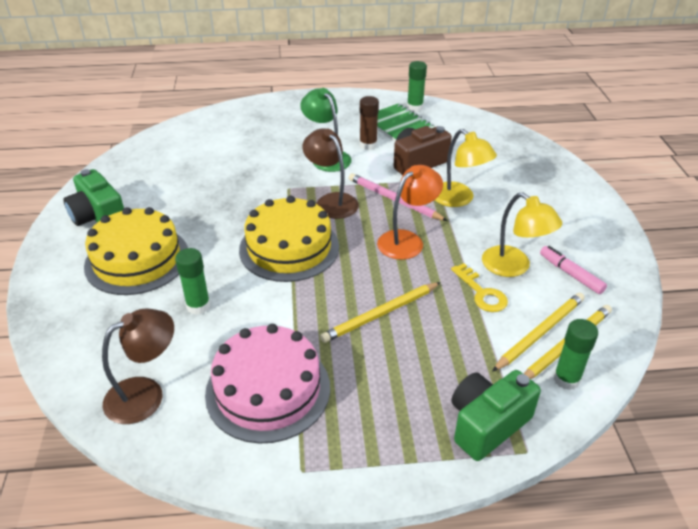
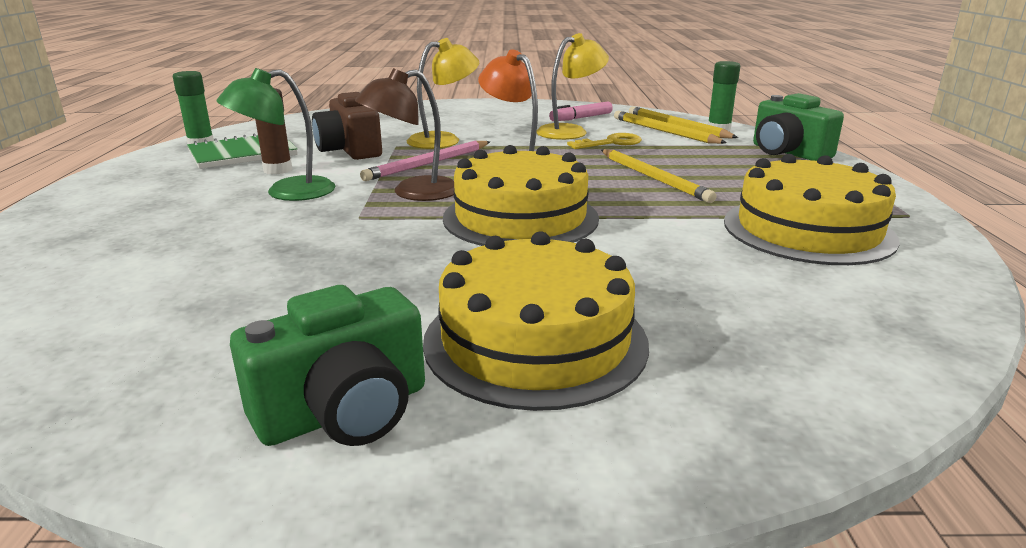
camera: 85 degrees left, 15 degrees down
brown lamp [102,308,174,424] -> none
green glue stick [175,248,210,314] -> none
pink cake [205,324,330,444] -> yellow cake [724,154,900,265]

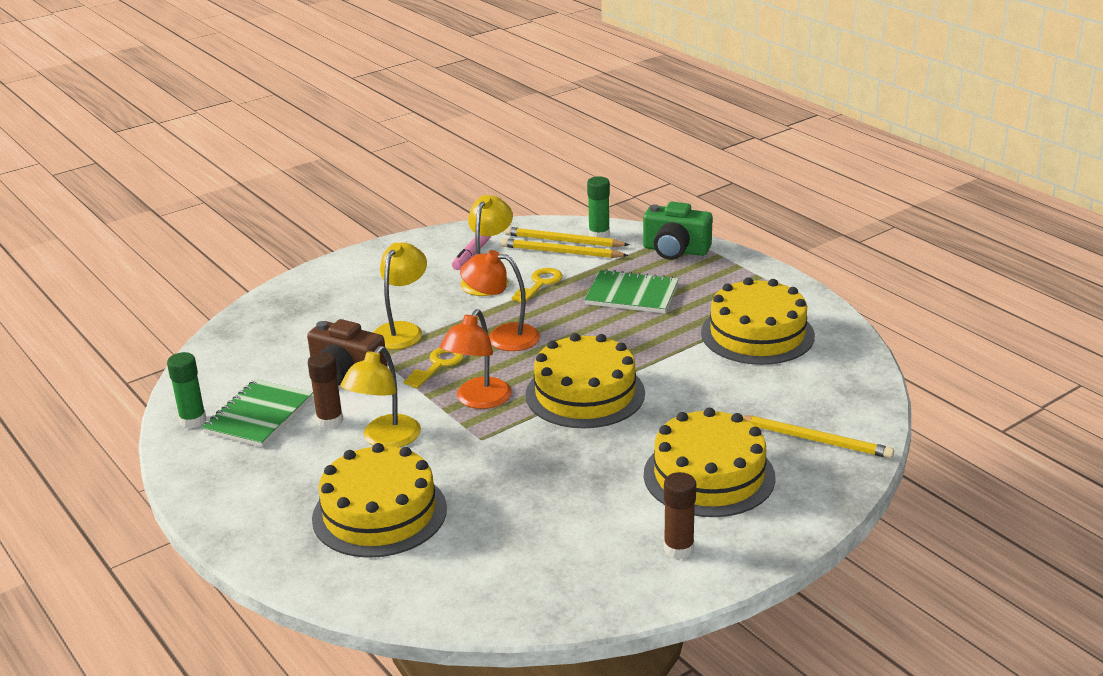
camera: 35 degrees left, 5 degrees up
green lamp [217,68,335,201] -> yellow lamp [340,346,421,448]
green camera [230,285,425,446] -> brown glue stick [664,472,696,559]
brown lamp [355,68,454,201] -> orange lamp [440,309,512,409]
pink pencil [360,140,490,181] -> yellow key [404,348,464,389]
yellow pencil [601,149,716,203] -> yellow pencil moved to [742,415,894,458]
none -> yellow cake [312,443,447,558]
none -> green notebook [584,269,679,313]

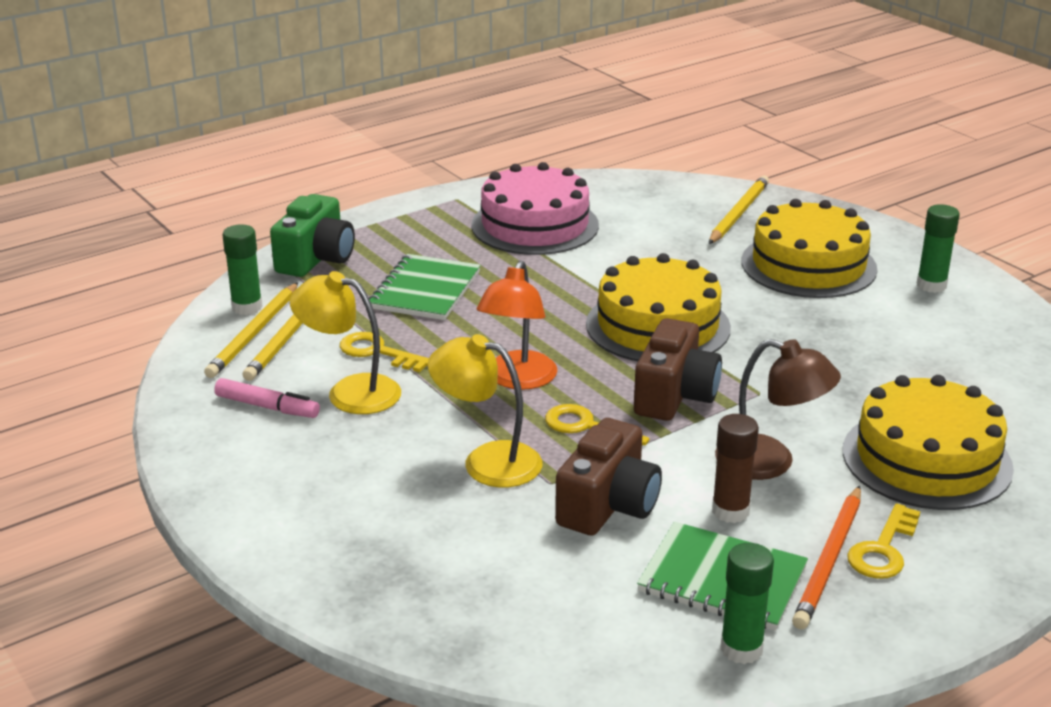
camera: 90 degrees left, 0 degrees up
yellow lamp [340,346,421,448] -> brown lamp [715,339,841,480]
orange lamp [440,309,512,409] -> brown camera [634,318,722,421]
brown glue stick [664,472,696,559] -> green glue stick [917,204,960,293]
yellow cake [701,278,815,365] -> pink cake [471,162,599,255]
none -> orange pencil [792,486,861,629]
none -> yellow key [847,503,921,579]

